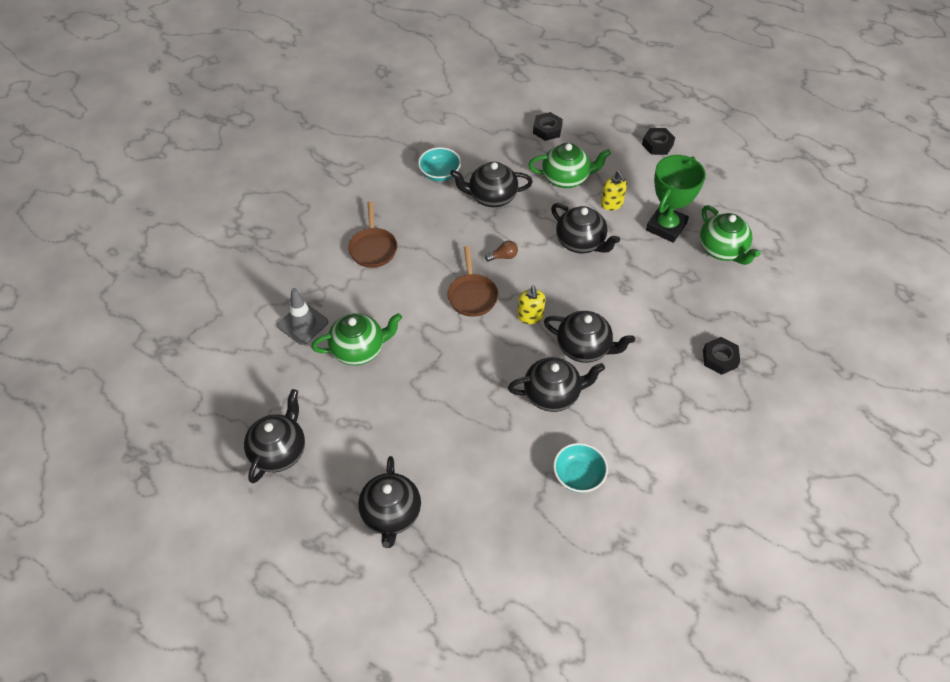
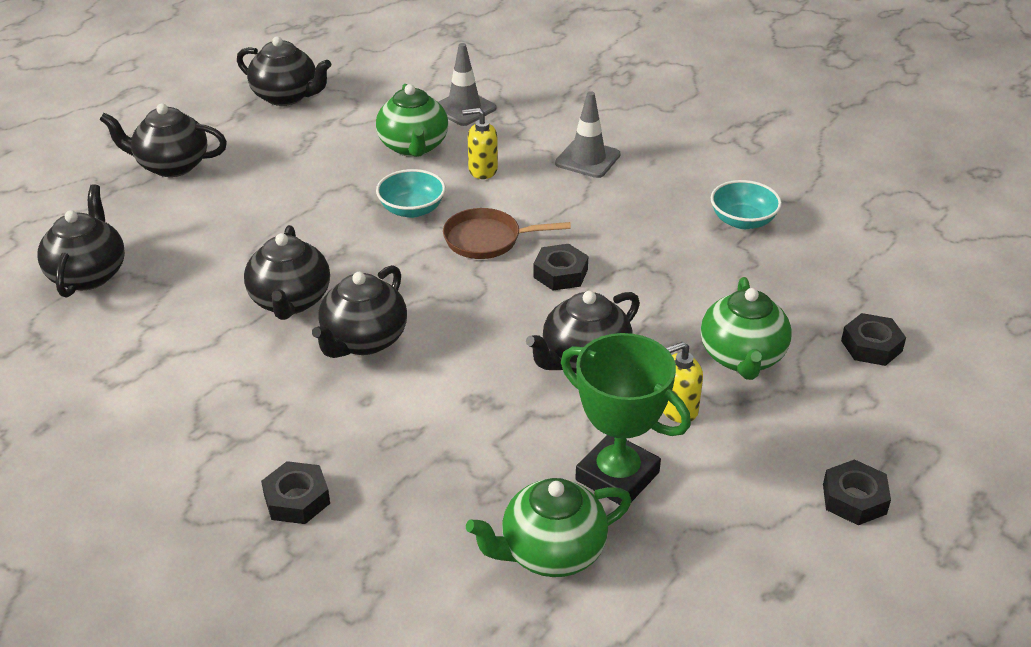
camera: 95 degrees right, 15 degrees down
brown pan [348,201,397,268] -> grey traffic cone [555,91,620,178]
black teapot [450,162,533,207] -> black teapot moved to [37,184,125,297]
brown light bulb [485,241,518,261] -> black nut [533,244,588,291]
yellow soap dispenser [517,286,545,324] -> yellow soap dispenser moved to [462,108,498,179]
turquoise bowl [553,443,608,493] -> turquoise bowl moved to [376,169,446,218]

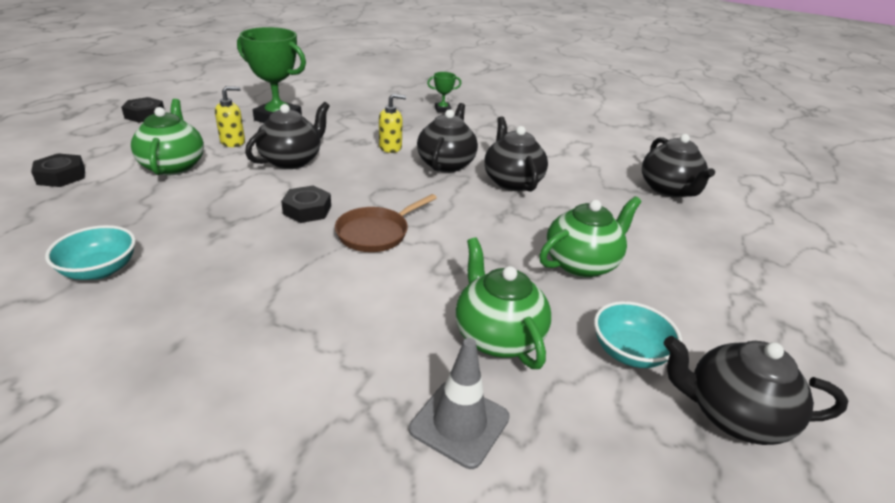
camera: 165 degrees right, 5 degrees down
black teapot [99,103,227,177] -> none
black nut [261,461,330,524] -> green trophy [427,72,461,112]
turquoise bowl [376,169,446,218] -> turquoise bowl moved to [594,301,682,368]
brown pan [443,208,571,259] -> brown pan turned 150 degrees clockwise [335,194,437,252]
yellow soap dispenser [462,108,498,179] -> yellow soap dispenser moved to [379,94,406,153]
green teapot [466,478,632,577] -> green teapot moved to [539,196,641,278]
grey traffic cone [555,91,620,178] -> none

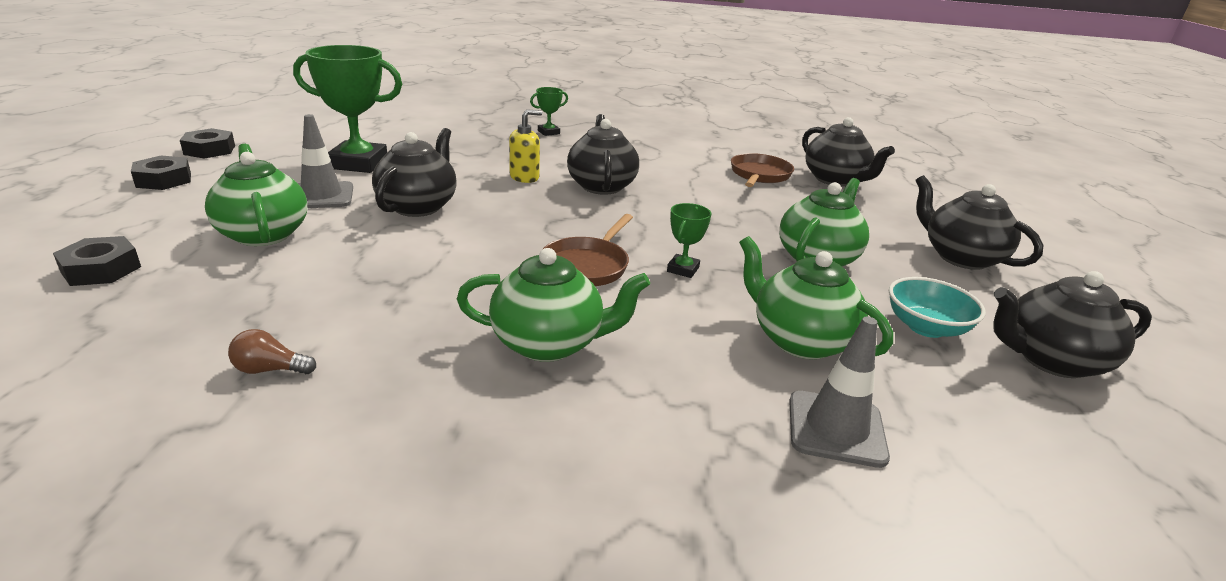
camera: 20 degrees left, 5 degrees down
turquoise bowl [45,225,136,280] -> brown light bulb [228,329,316,374]
yellow soap dispenser [215,86,245,147] -> grey traffic cone [298,114,353,208]
black nut [281,186,331,223] -> black nut moved to [180,128,235,159]
black teapot [484,116,548,192] -> black teapot moved to [915,175,1043,270]
none -> green teapot [457,248,650,362]
none -> green trophy [667,203,711,278]
none -> brown pan [731,153,794,187]

